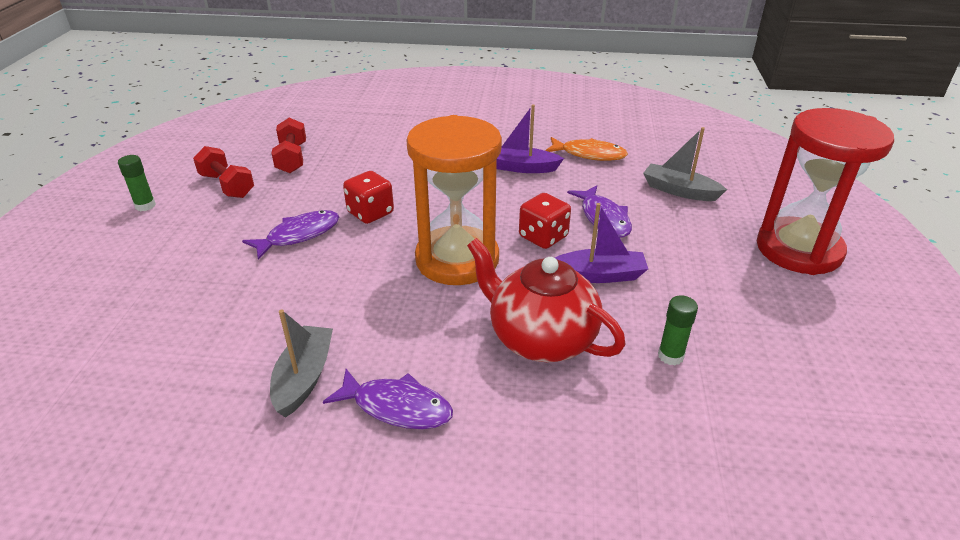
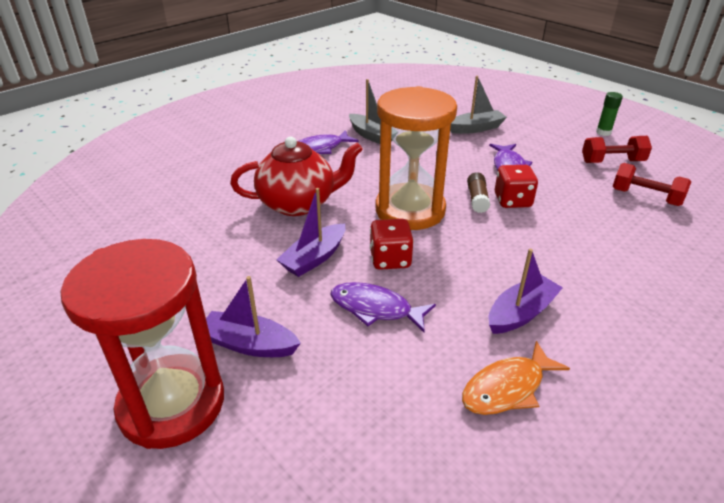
camera: 130 degrees right, 0 degrees up
grey boat [643,127,727,201] -> grey boat moved to [450,76,507,134]
green glue stick [658,295,698,365] -> none
none -> purple boat [206,276,301,357]
none -> brown glue stick [467,172,491,213]

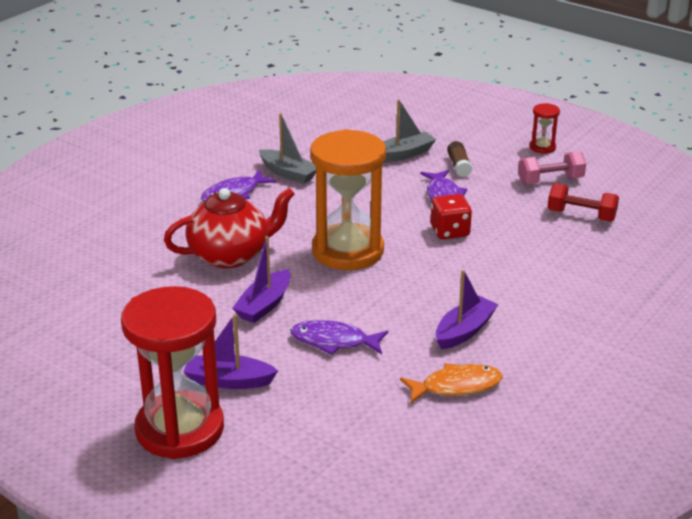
camera: 10 degrees left, 5 degrees down
red dice [370,219,414,270] -> none
orange fish [462,341,570,415] -> orange fish turned 150 degrees counterclockwise [400,363,503,403]
brown glue stick [467,172,491,213] -> brown glue stick moved to [447,141,472,177]
red dumbbell [582,136,652,163] -> pink dumbbell [518,151,586,184]
green glue stick [596,92,623,136] -> red hourglass [530,103,560,154]

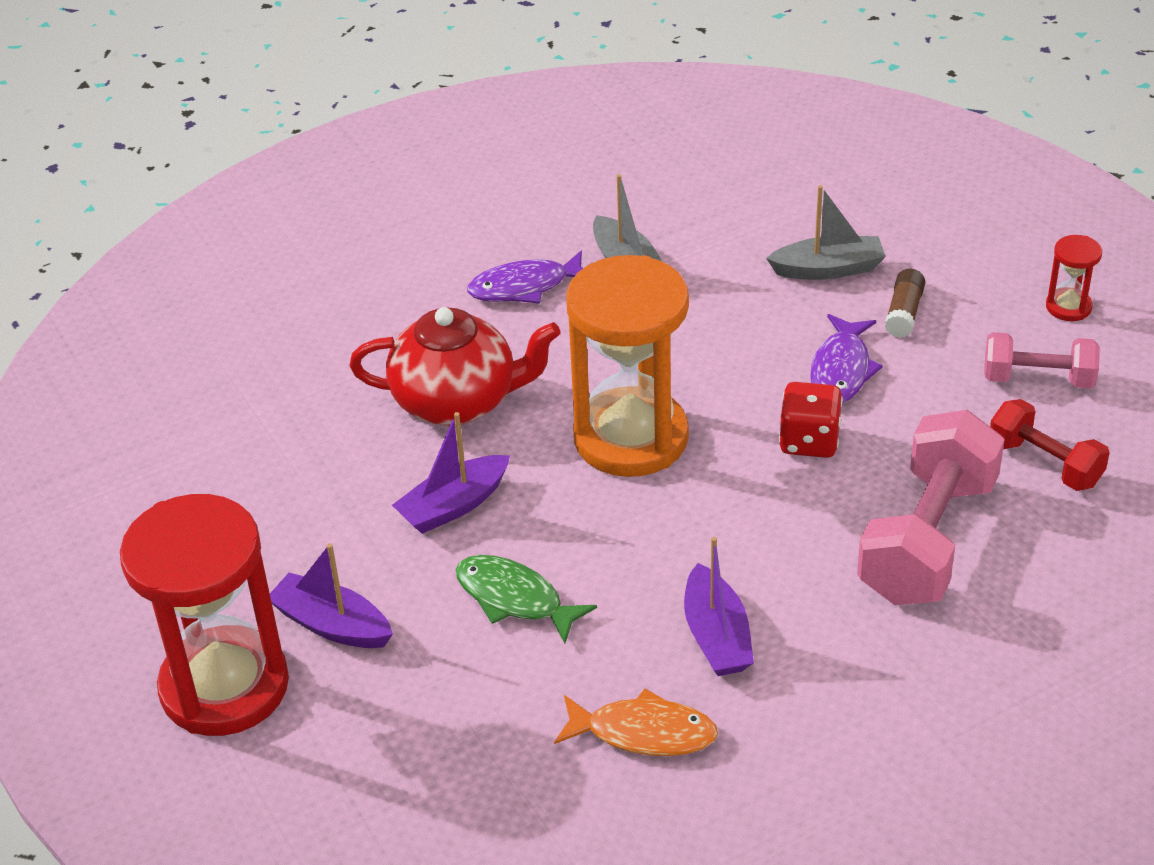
camera: 25 degrees right, 10 degrees up
purple fish [291,320,388,355] -> green fish [456,555,597,643]
purple boat [436,270,499,350] -> purple boat turned 105 degrees clockwise [684,537,754,676]
none -> pink dumbbell [857,410,1005,605]

